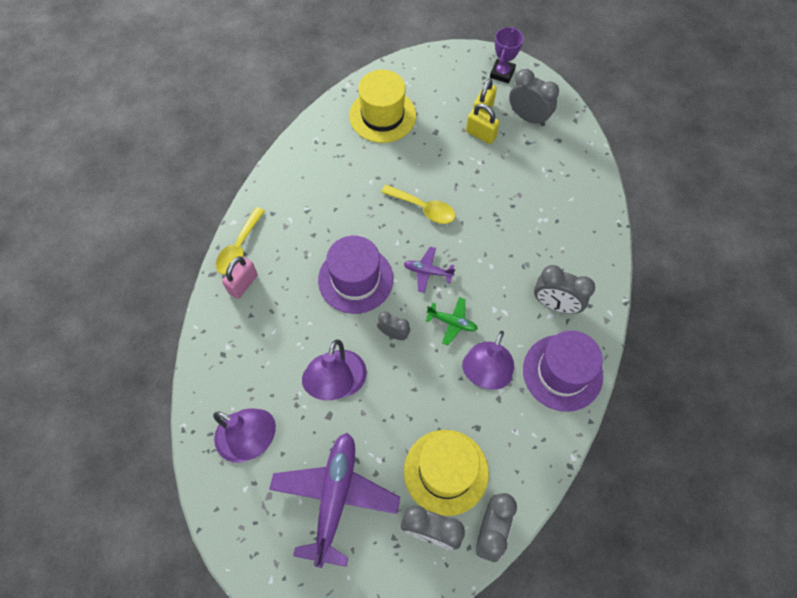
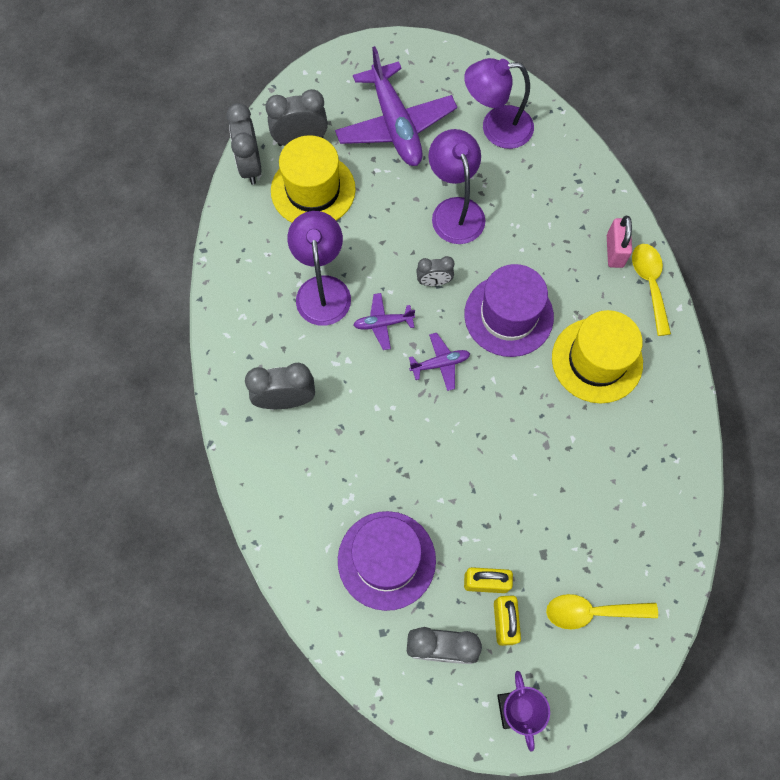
camera: 150 degrees right, 5 degrees up
yellow hat [349,70,416,143] -> yellow hat moved to [552,310,643,404]
yellow spoon [381,185,455,224] -> yellow spoon moved to [546,594,658,630]
green plane [426,297,478,345] -> purple plane [354,293,415,350]
purple hat [523,331,603,412] -> purple hat moved to [338,511,436,611]

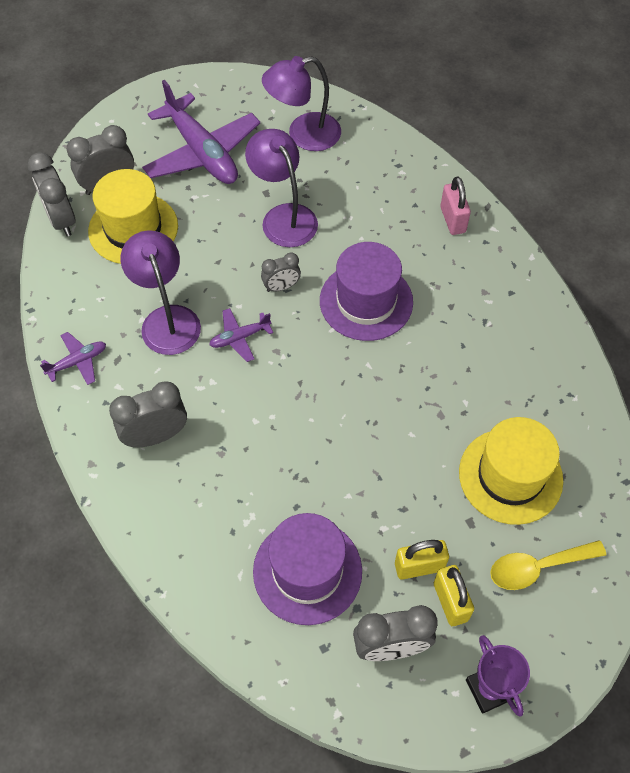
camera: 15 degrees left, 10 degrees down
purple plane [409,333,470,391] -> purple plane moved to [40,332,106,385]
yellow hat [552,310,643,404] -> yellow hat moved to [459,417,563,525]
yellow spoon [632,244,671,336] -> none

